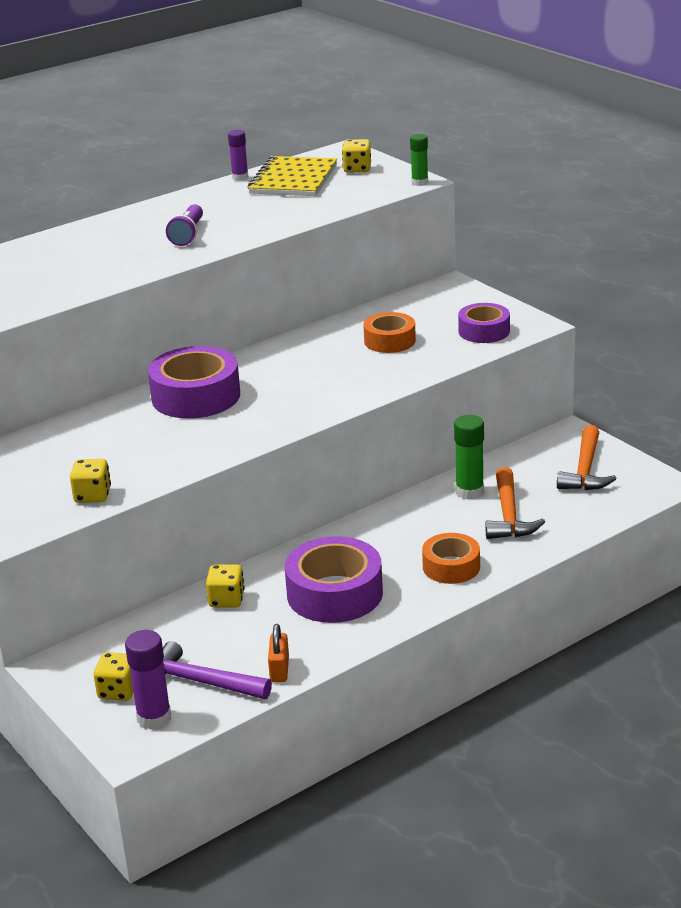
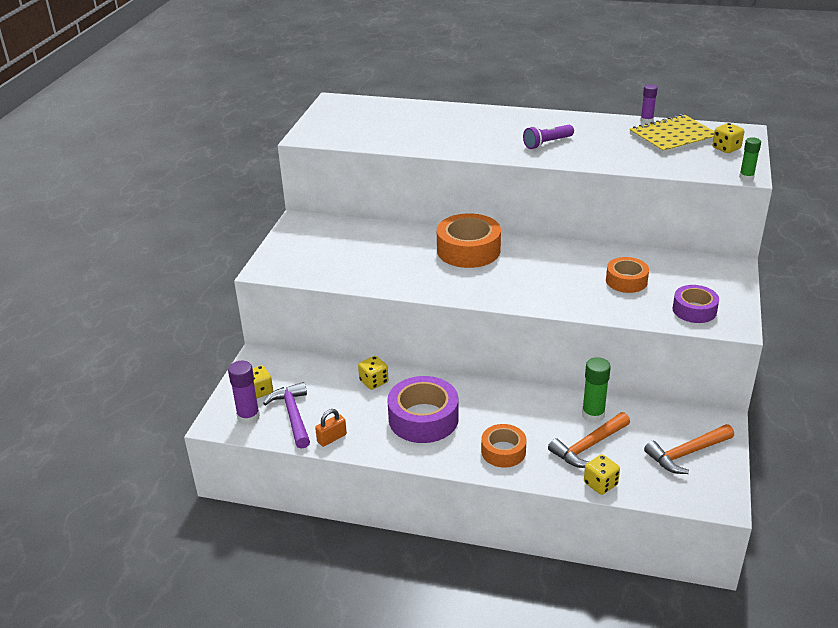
camera: 50 degrees right, 5 degrees up
yellow dice [70,459,111,503] -> yellow dice moved to [584,454,620,495]
purple tape [148,346,240,419] -> orange tape [437,213,501,268]

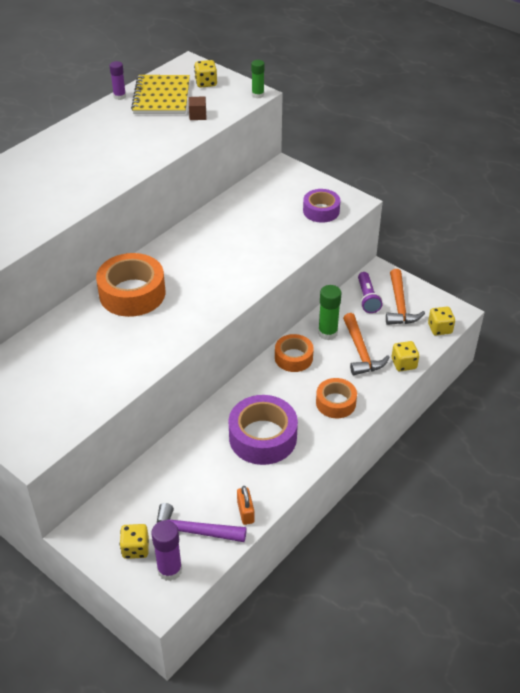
camera: 65 degrees left, 10 degrees up
yellow dice [358,356,388,390] -> yellow dice moved to [428,307,455,335]
purple flashlight [523,125,574,149] -> purple flashlight moved to [358,272,383,313]
orange tape [606,257,649,293] -> orange tape moved to [275,334,314,372]
none -> brown cube [189,96,207,120]

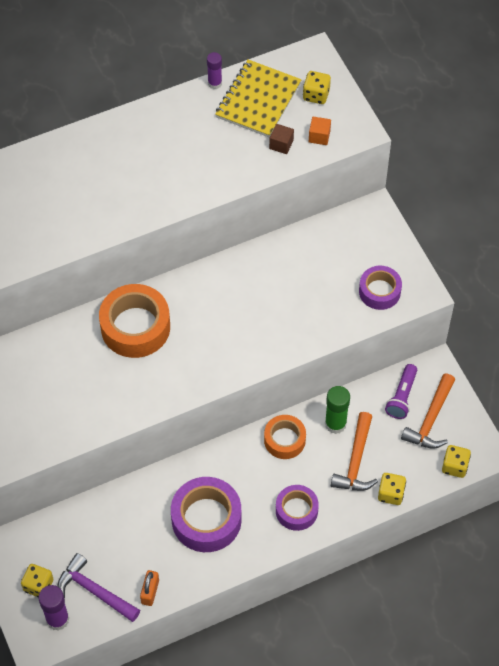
camera: 25 degrees right, 15 degrees up
green glue stick [251,60,265,98] -> none
orange tape [316,378,357,418] -> purple tape [276,485,319,531]
none -> orange cube [309,117,331,145]

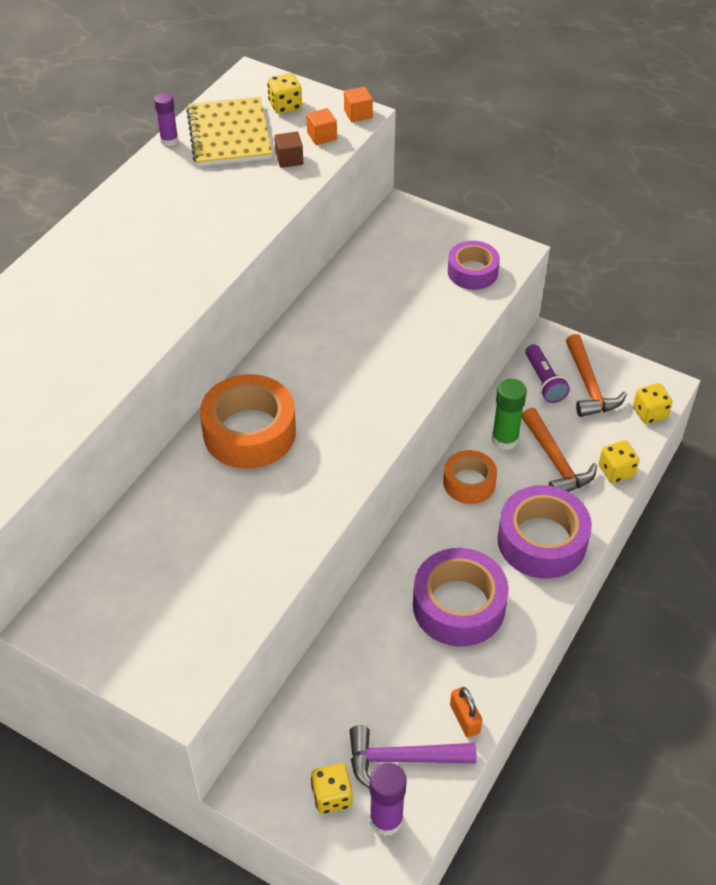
camera: 35 degrees left, 10 degrees down
purple tape [276,485,319,531] -> purple tape [498,485,592,579], size x1.64
none -> orange cube [344,86,373,122]

